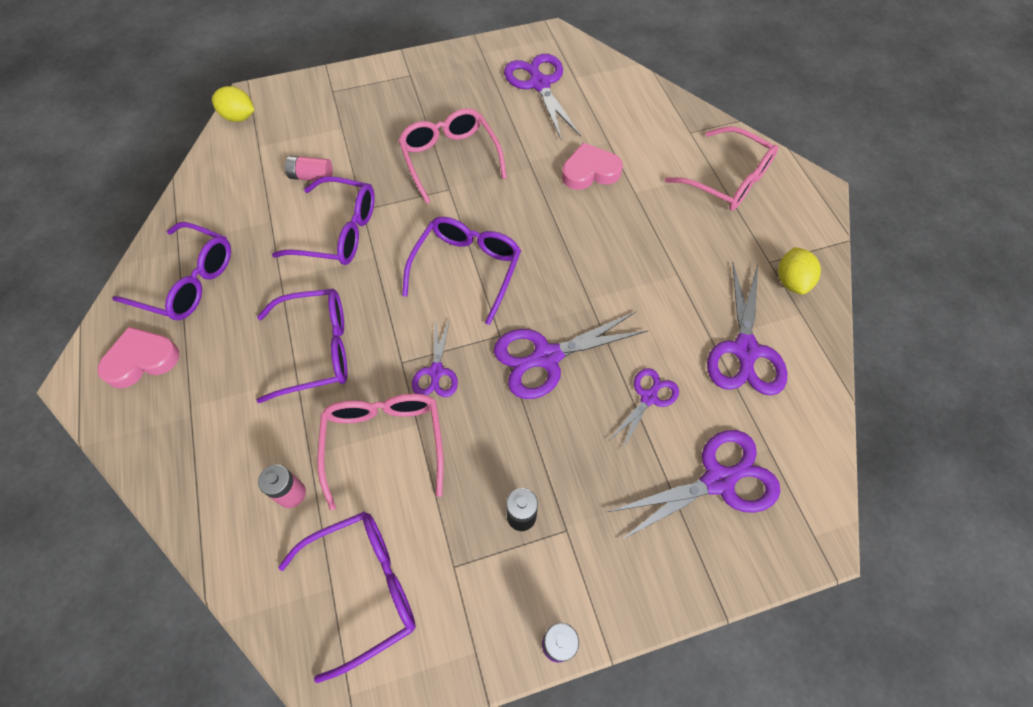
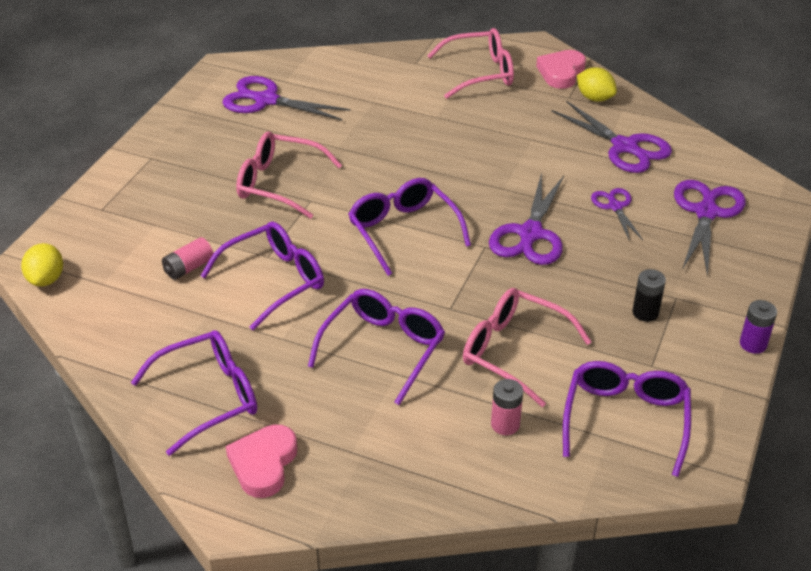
camera: 50 degrees left, 20 degrees down
yellow lemon [212,86,254,122] -> yellow lemon turned 60 degrees counterclockwise [21,243,63,287]
purple scissors [412,318,458,397] -> none
pink heart [562,143,623,190] -> pink heart moved to [536,50,586,89]

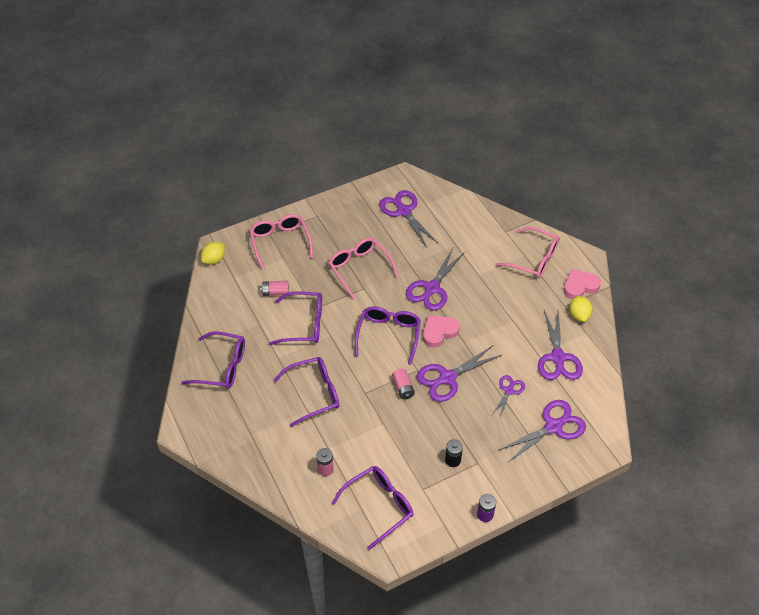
camera: 40 degrees right, 10 degrees up
pink heart [226,425,298,498] -> pink heart moved to [423,315,459,347]
pink glasses [463,288,592,407] -> pink glasses moved to [249,214,313,270]
none -> pink battery [392,369,415,399]
none -> purple scissors [406,248,465,311]

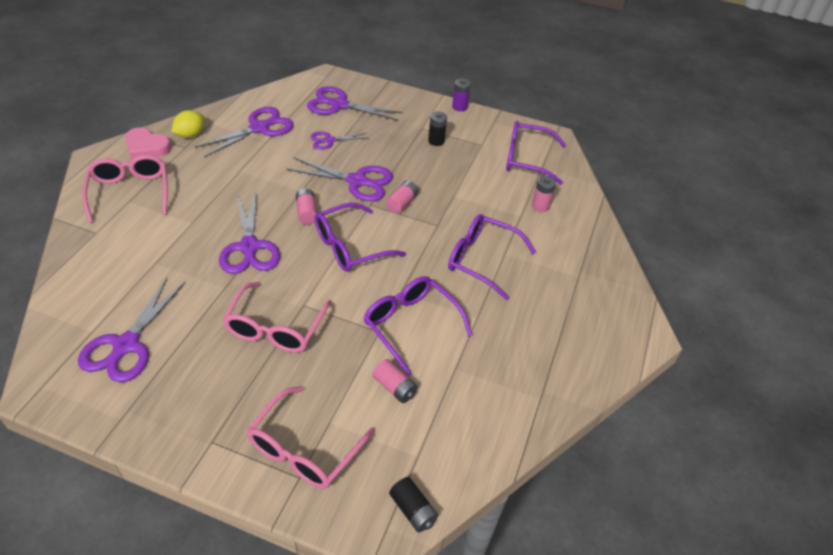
camera: 135 degrees left, 5 degrees down
purple glasses [181,331,245,389] -> none
yellow lemon [201,242,225,265] -> black battery [389,477,438,532]
purple scissors [406,248,465,311] -> purple scissors turned 90 degrees clockwise [219,192,280,274]
pink heart [423,315,459,347] -> pink battery [296,188,317,225]

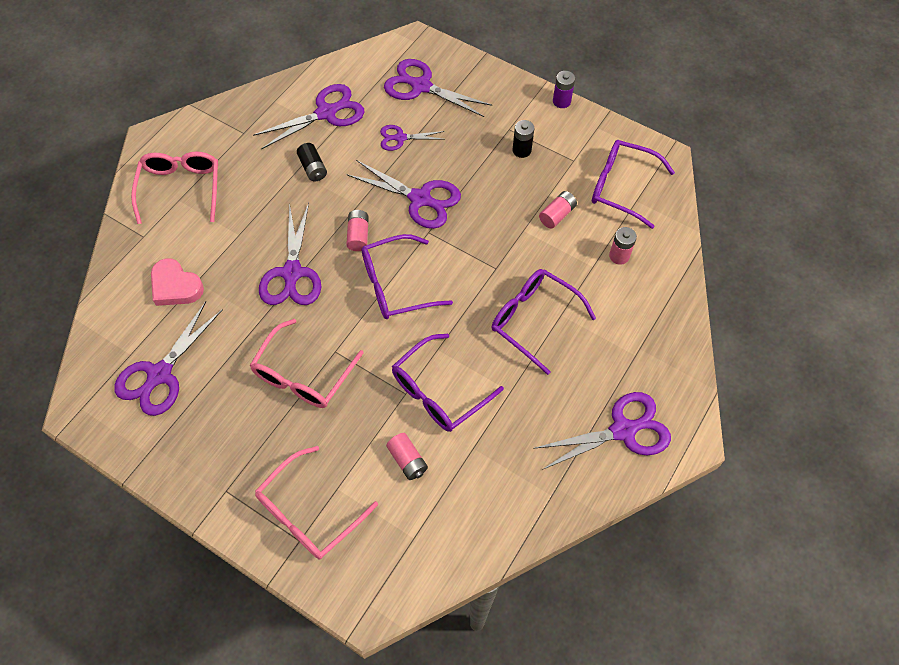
camera: 15 degrees right, 15 degrees up
pink heart [125,127,171,160] -> pink heart moved to [151,258,204,306]
yellow lemon [172,110,205,138] -> none
purple glasses [364,276,472,376] -> purple glasses turned 105 degrees counterclockwise [392,334,504,432]
pink battery [386,181,418,213] -> pink battery moved to [539,191,577,229]
black battery [389,477,438,532] -> black battery moved to [297,143,327,181]
none -> purple scissors [533,392,671,470]

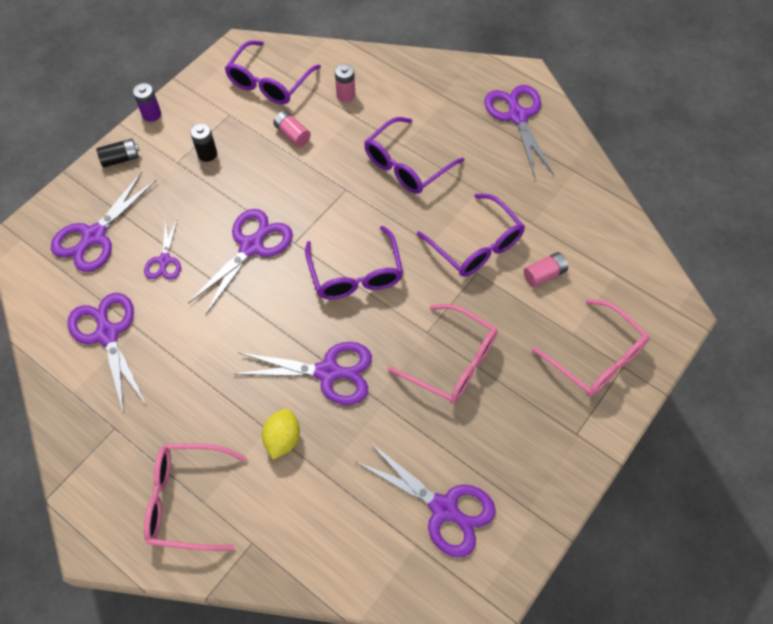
camera: 85 degrees left, 0 degrees up
pink heart [151,258,204,306] -> none
black battery [297,143,327,181] -> black battery moved to [96,138,140,167]
pink battery [346,210,369,251] -> none
none -> yellow lemon [262,409,300,460]

